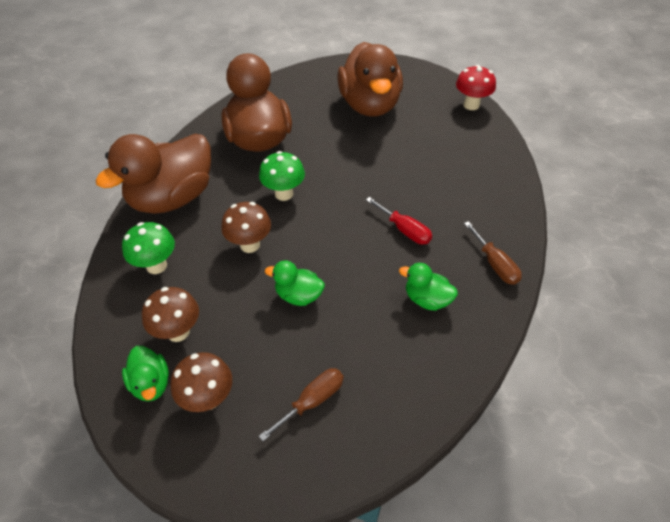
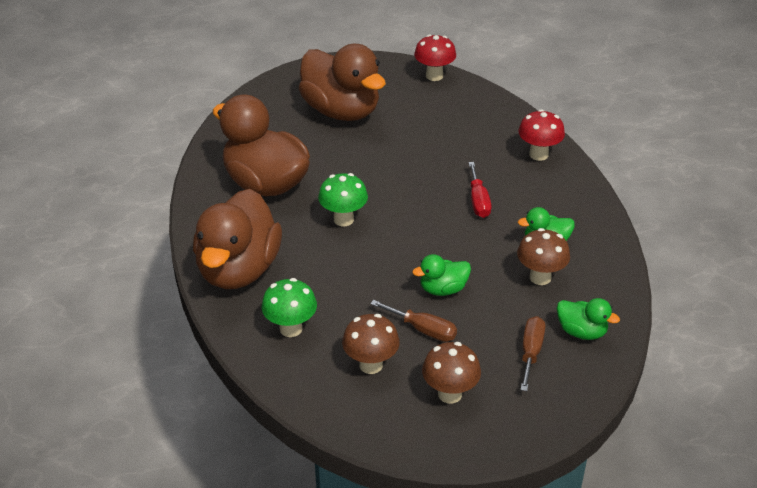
camera: 35 degrees left, 10 degrees down
green duck [122,346,169,402] -> green duck moved to [557,298,620,340]
brown mushroom [221,202,271,253] -> brown mushroom moved to [517,228,570,285]
red screwdriver [366,197,432,245] -> red screwdriver turned 75 degrees clockwise [469,162,491,218]
brown screwdriver [464,221,522,285] -> brown screwdriver moved to [370,300,457,342]
none -> red mushroom [518,109,565,161]

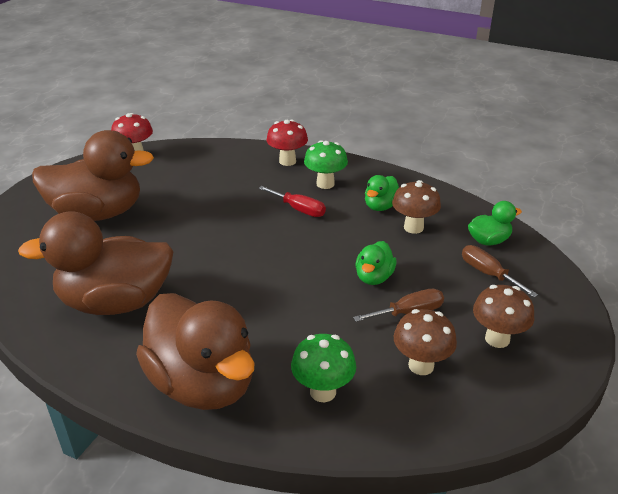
camera: 50 degrees left, 5 degrees down
green mushroom [318,173,368,226] -> green mushroom moved to [304,140,348,189]

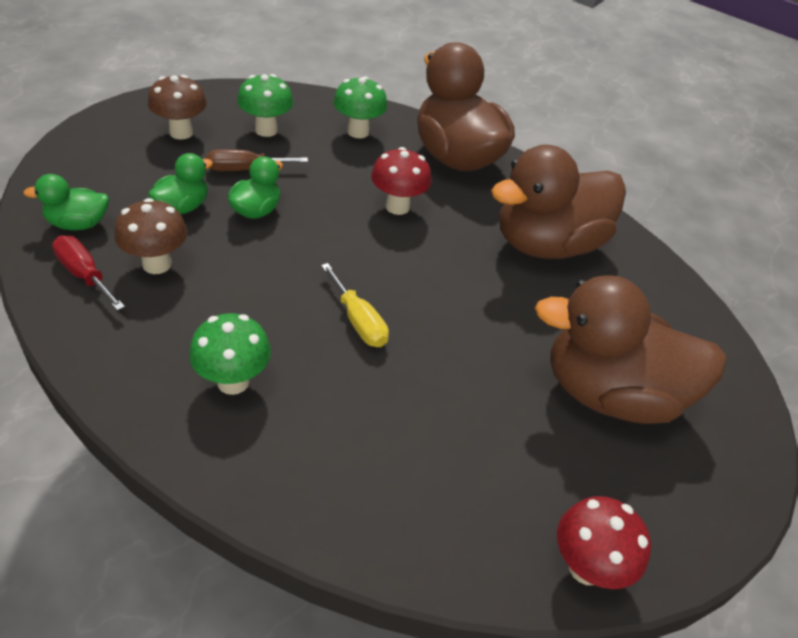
camera: 175 degrees left, 10 degrees up
brown duck [18,211,174,315] -> brown duck turned 150 degrees clockwise [491,145,626,259]
red screwdriver [259,186,326,217] -> red screwdriver moved to [52,235,125,311]
red mushroom [266,120,308,166] -> red mushroom moved to [371,147,431,215]
green duck [365,175,399,211] -> green duck moved to [148,153,213,214]
brown mushroom [394,309,457,375] -> green mushroom [237,74,294,137]
brown screwdriver [462,245,538,297] -> none
none -> yellow screwdriver [321,263,389,347]

